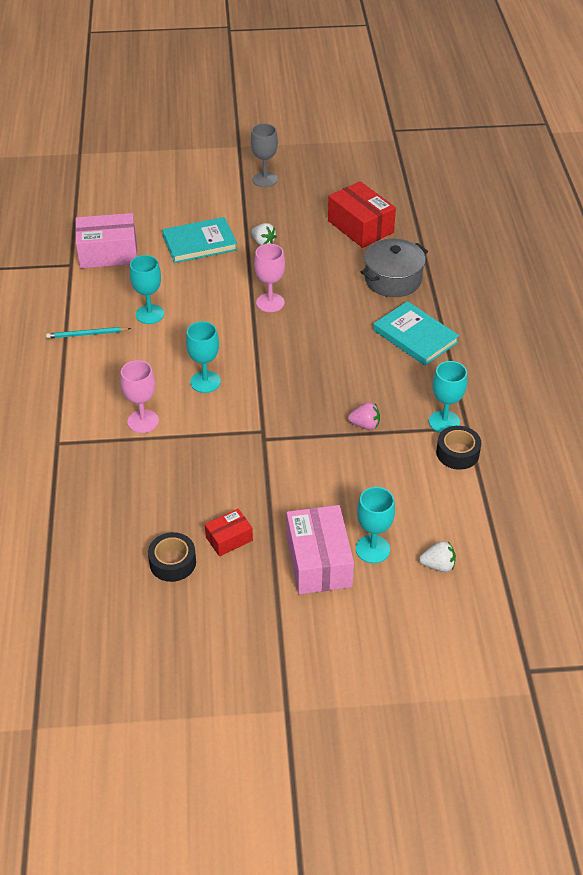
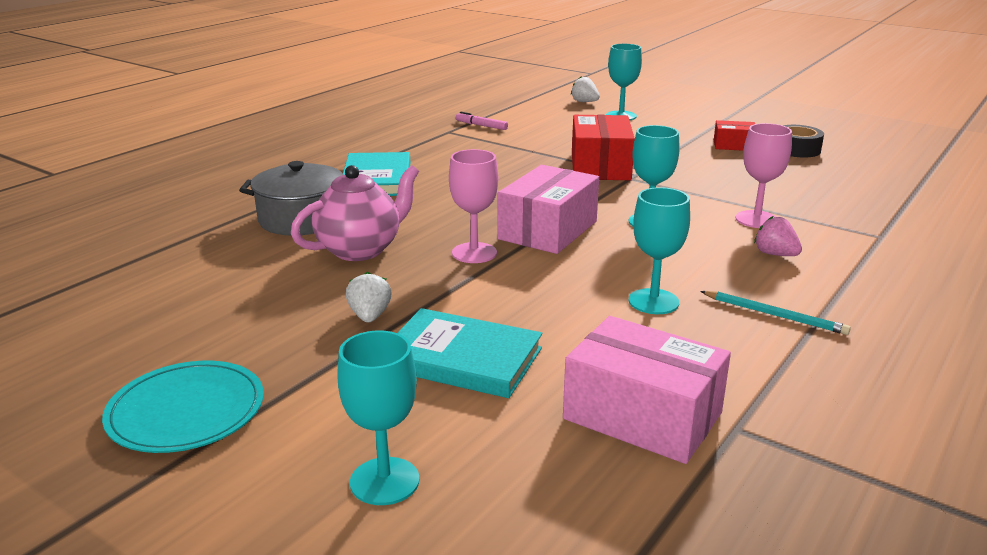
camera: 140 degrees left, 20 degrees down
grey goblet [251,124,278,187] -> turquoise plate [102,360,264,453]
pink box [286,505,354,594] -> pink box moved to [497,165,599,254]
red box [328,181,396,248] -> red box moved to [572,115,635,180]
pink strawberry [348,403,380,430] -> pink strawberry moved to [754,216,802,256]
turquoise goblet [429,361,467,433] -> turquoise goblet moved to [337,331,420,505]
black tape [436,426,481,470] -> pink marker [456,112,508,130]
none -> pink teapot [291,165,419,261]

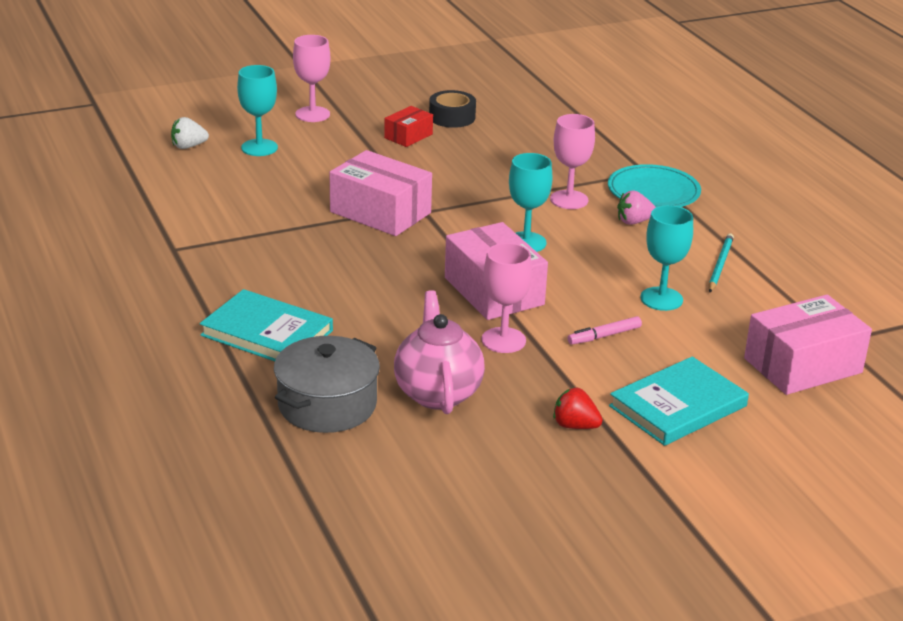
camera: 60 degrees left, 5 degrees up
turquoise plate [102,360,264,453] -> turquoise plate moved to [608,164,701,207]
turquoise goblet [337,331,420,505] -> none
white strawberry [346,272,392,322] -> red strawberry [553,387,603,429]
pink marker [456,112,508,130] -> pink marker moved to [568,316,642,345]
red box [572,115,635,180] -> pink box [330,150,432,236]
turquoise pencil [700,291,851,335] -> turquoise pencil turned 45 degrees counterclockwise [709,233,734,292]
none -> pink goblet [293,35,330,122]

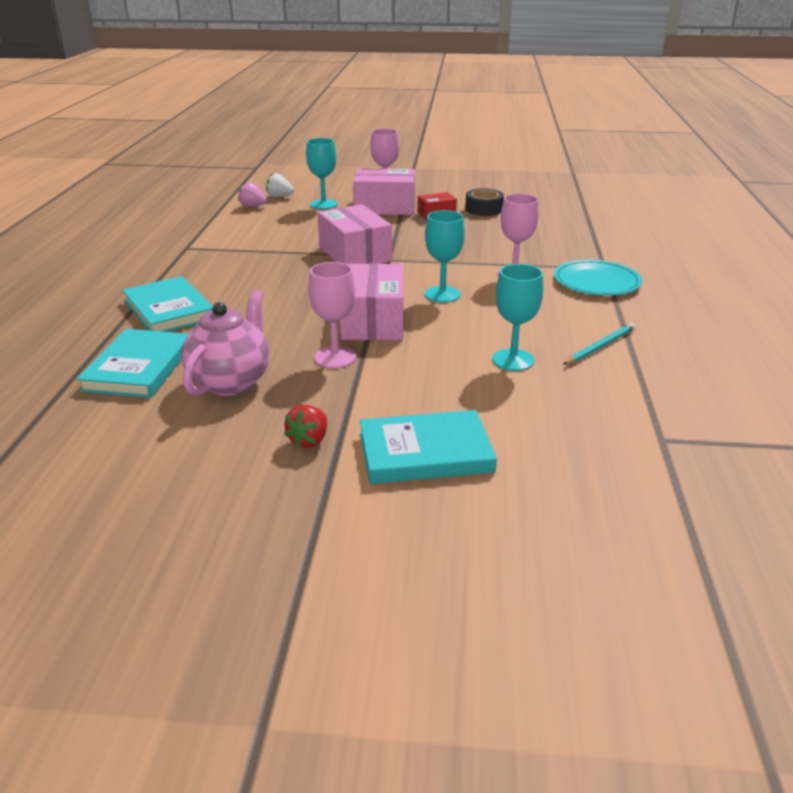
camera: 30 degrees right, 0 degrees up
grey pot [274,336,380,433] -> turquoise book [77,329,188,398]
red strawberry [553,387,603,429] -> red strawberry turned 120 degrees counterclockwise [284,405,327,448]
pink marker [568,316,642,345] -> none
pink strawberry [617,191,656,225] -> pink strawberry moved to [238,182,267,207]
pink box [744,295,872,395] -> pink box moved to [353,168,415,215]

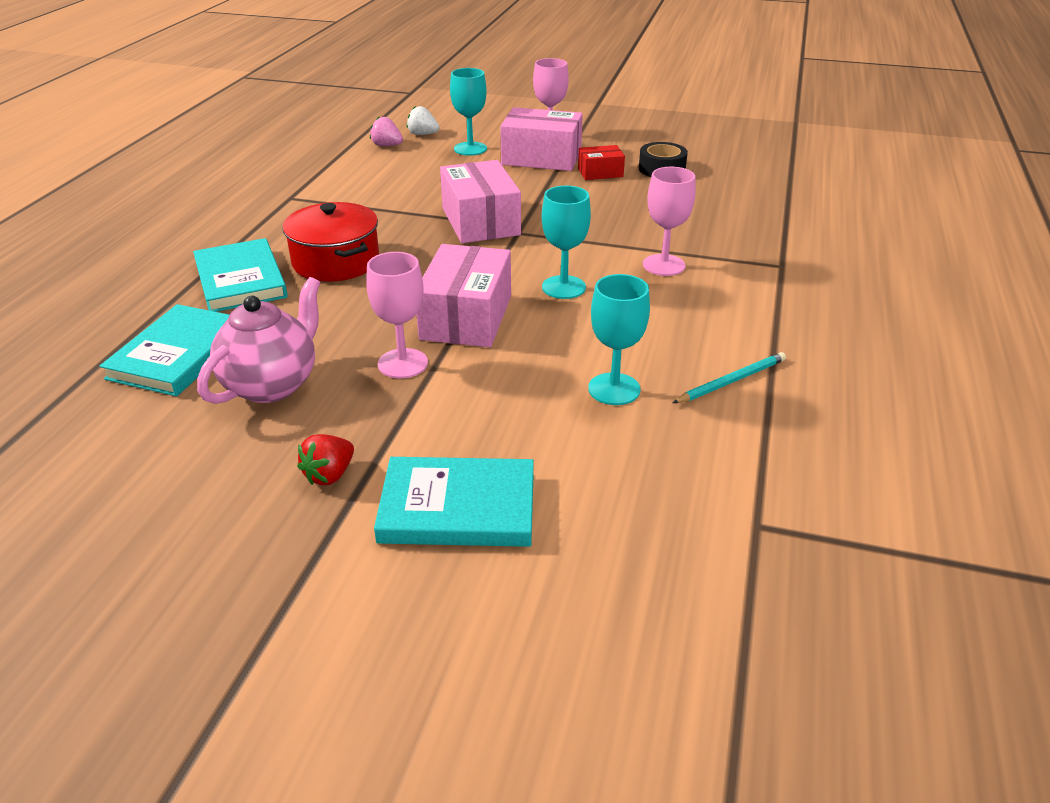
camera: 10 degrees right, 5 degrees up
turquoise plate [554,260,642,296] -> none
none -> red pot [282,202,379,282]

